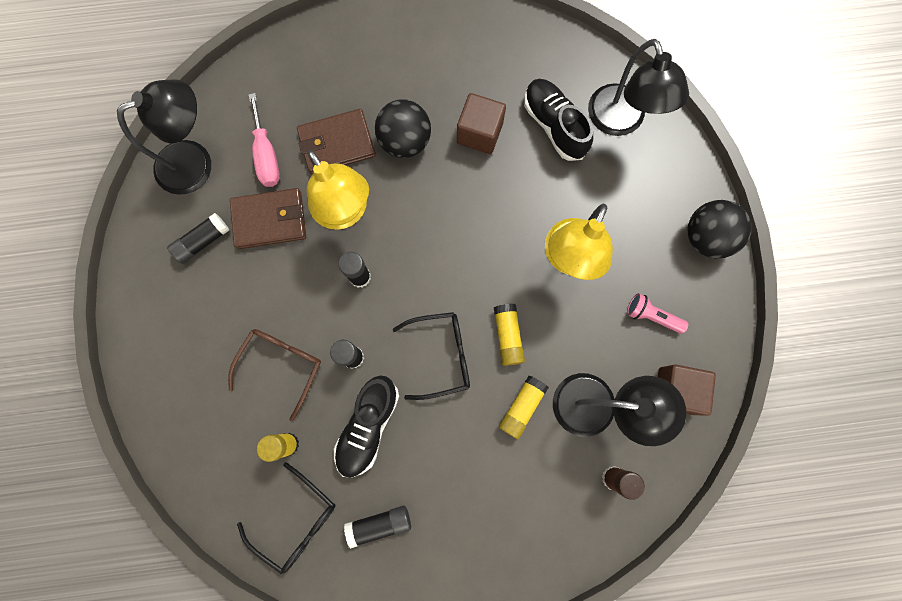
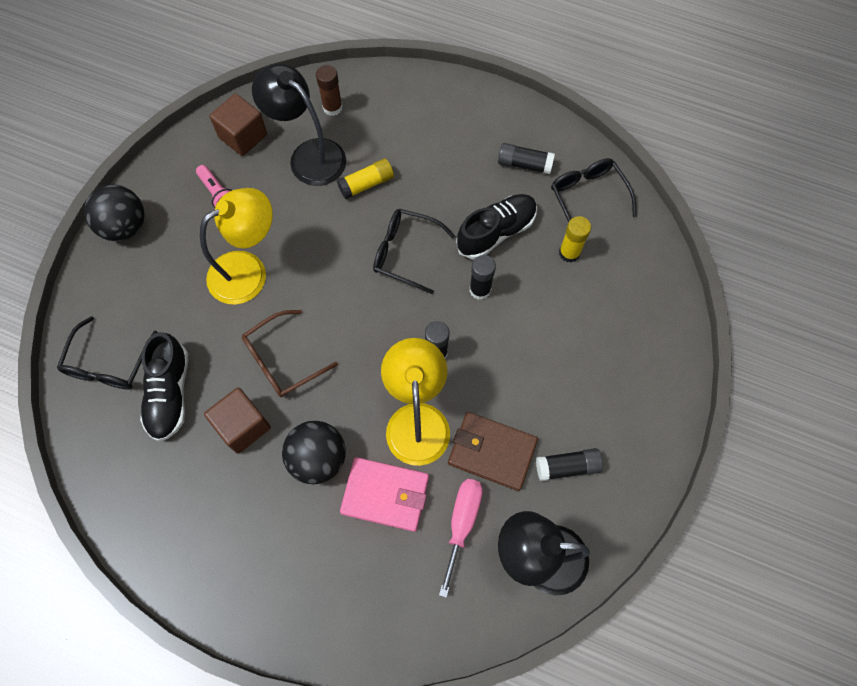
camera: 150 degrees left, 10 degrees down
brown glasses [228,329,321,421] -> brown glasses moved to [242,310,338,397]
brown wallet [297,109,376,175] -> pink wallet [340,457,429,532]
yellow glue stick [494,304,525,366] -> none
black lamp [588,39,689,136] -> black glasses [57,316,158,390]

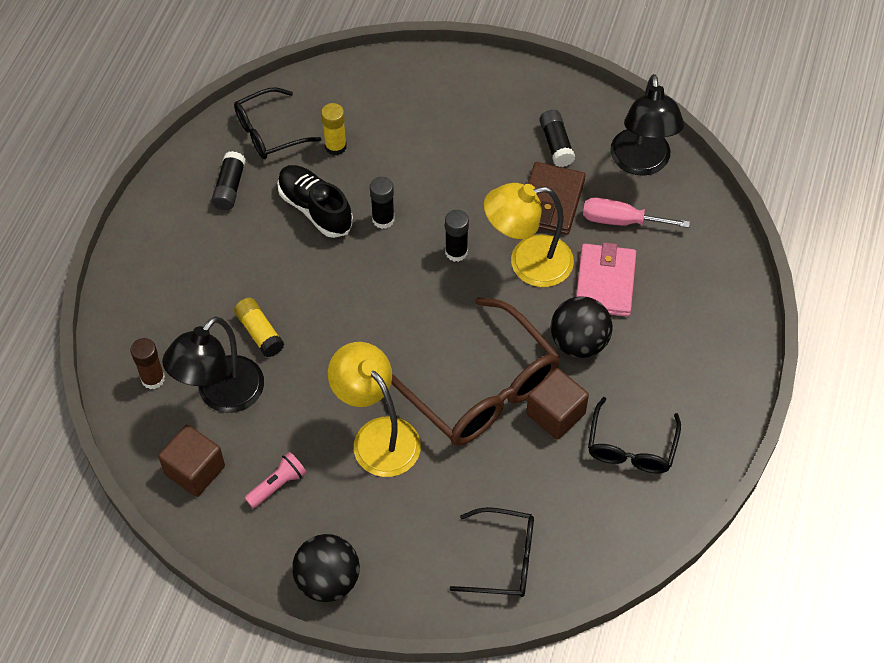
camera: 95 degrees left, 10 degrees down
black shoe [140,332,188,442] -> none
brown glasses [242,310,338,397] -> brown glasses [391,297,560,446], size x1.74
black glasses [373,209,455,294] -> black glasses moved to [588,397,681,473]

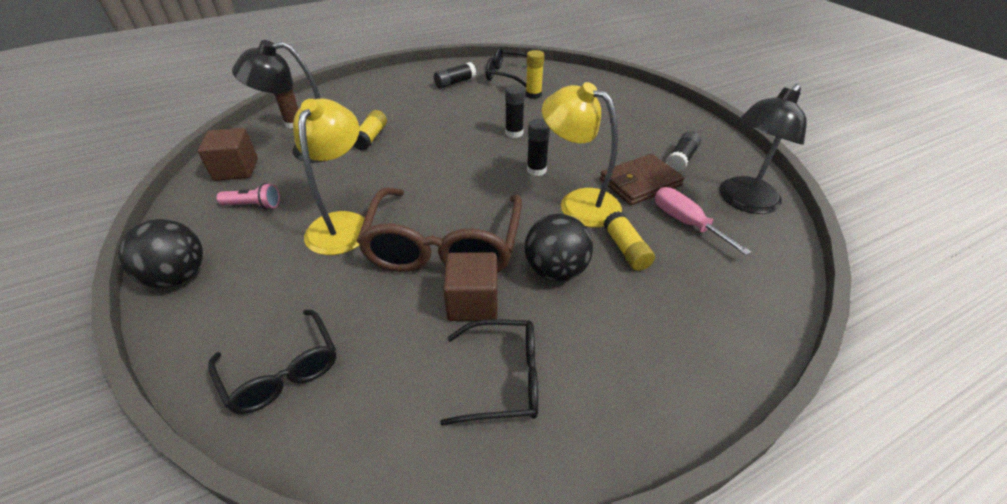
camera: 45 degrees right, 15 degrees down
black shoe [277,165,353,238] -> none
pink wallet [576,242,637,317] -> yellow glue stick [604,211,655,271]
black glasses [588,397,681,473] -> black glasses turned 150 degrees counterclockwise [440,319,538,426]

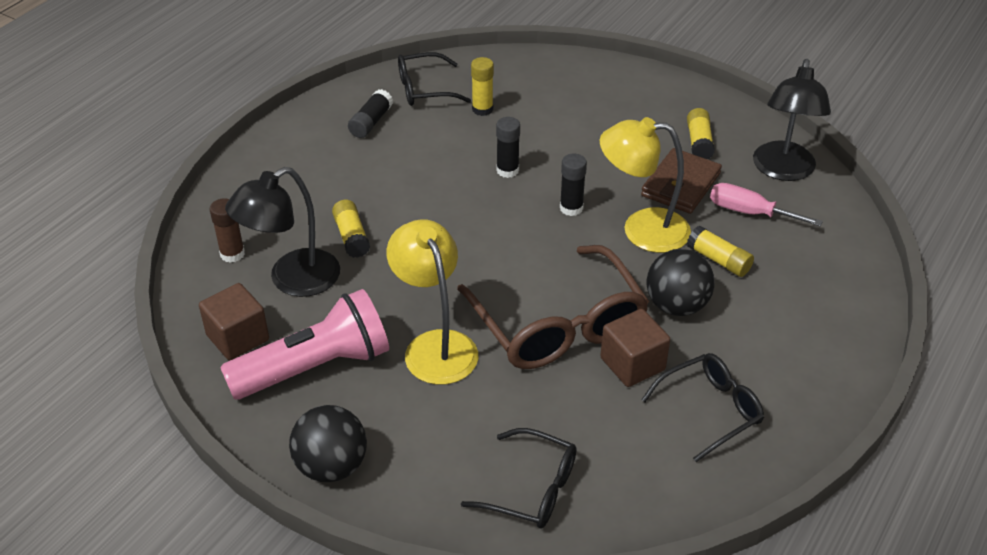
camera: 30 degrees left, 0 degrees up
pink flashlight [216,183,280,210] -> pink flashlight [220,289,389,400], size x2.27
black glue stick [666,131,701,172] -> yellow glue stick [687,108,715,159]

